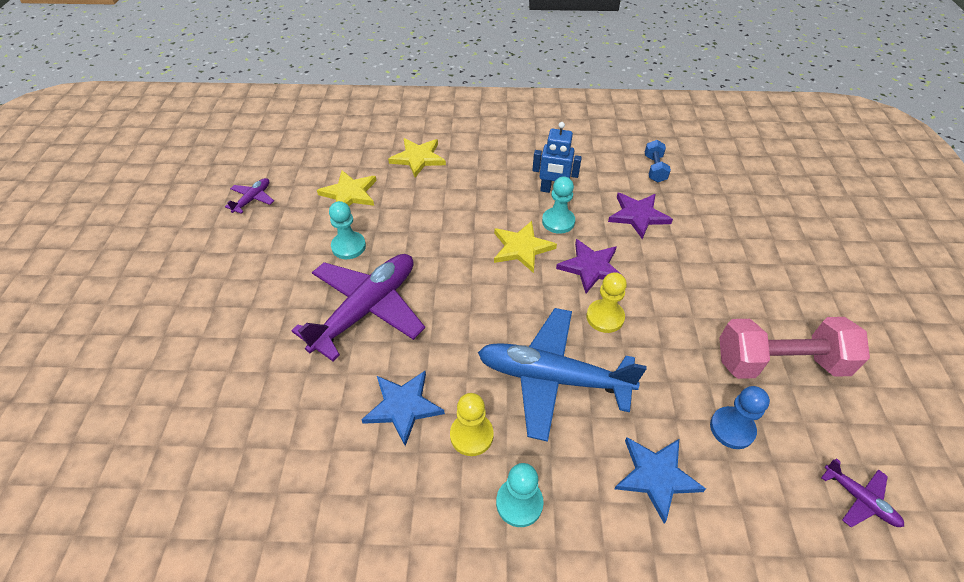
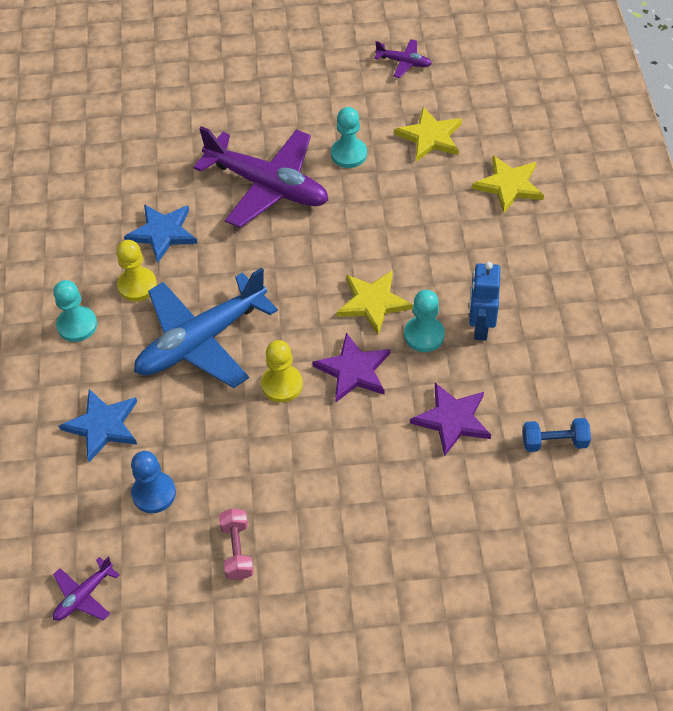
camera: 85 degrees right, 5 degrees up
blue plane [478,308,647,442] -> blue plane turned 135 degrees counterclockwise [134,267,278,388]
pink dumbbell [719,317,870,379] -> pink dumbbell [219,508,254,580], size x0.48

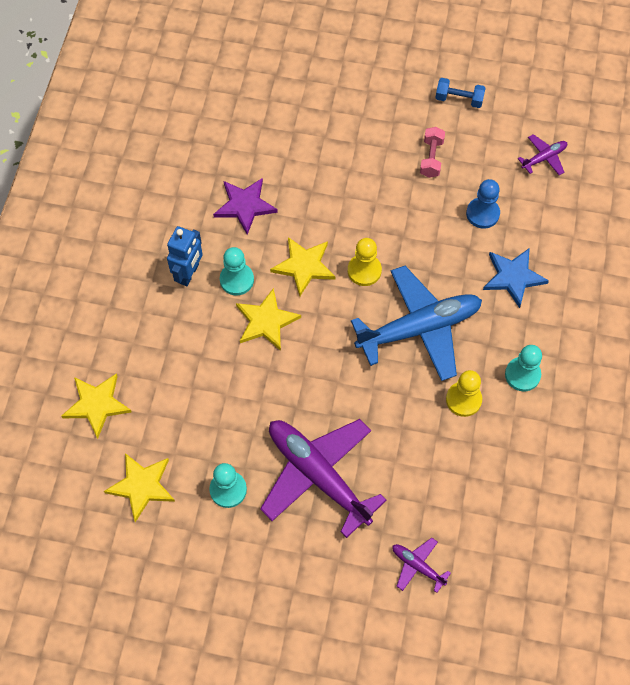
camera: 165 degrees left, 10 degrees up
blue star [124,204,198,263] -> none
purple star [312,333,390,402] -> yellow star [270,237,336,296]
purple plane [374,39,432,78] -> purple plane moved to [392,538,451,593]
blue dumbbell [523,418,591,452] -> blue dumbbell moved to [435,78,486,108]

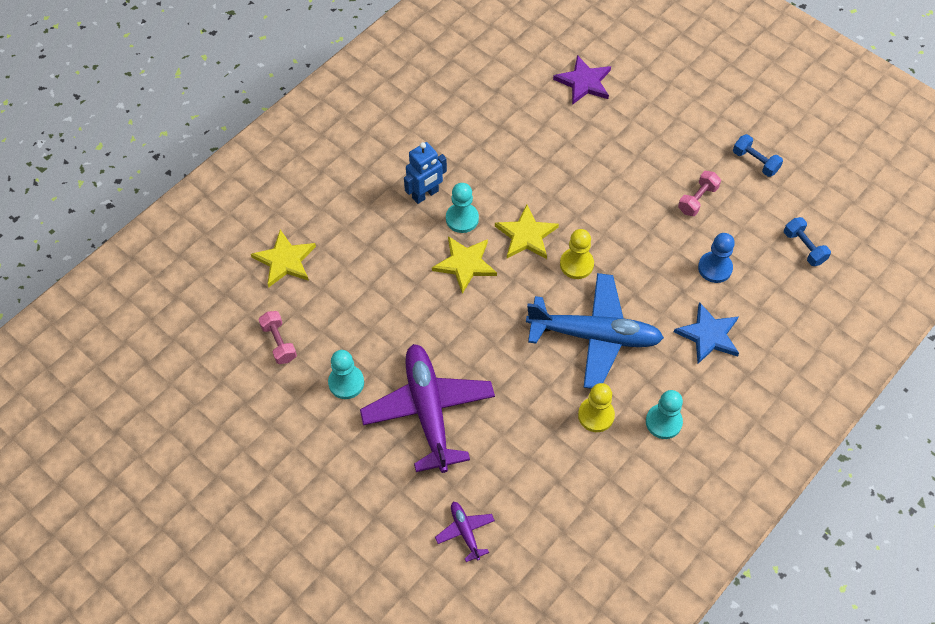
camera: 30 degrees right, 5 degrees down
yellow star [104,453,175,522] -> pink dumbbell [258,311,297,364]
purple star [213,178,278,235] -> purple star moved to [553,55,611,105]
purple plane [518,134,567,175] -> blue dumbbell [784,217,831,266]

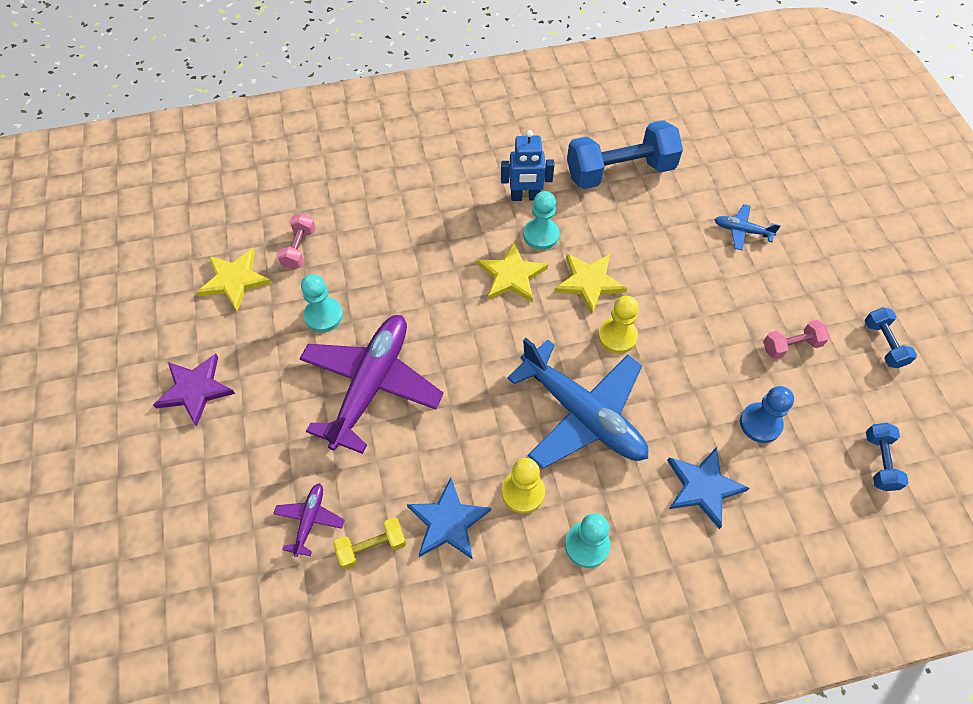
camera: 35 degrees right, 0 degrees up
yellow star [251,230,316,288] -> yellow star moved to [197,248,272,311]
purple star [553,55,611,105] -> purple star moved to [153,354,235,426]
none -> yellow dumbbell [334,518,406,569]
none -> blue star [407,477,491,560]
none -> blue dumbbell [567,120,683,189]
none -> blue plane [714,204,781,250]

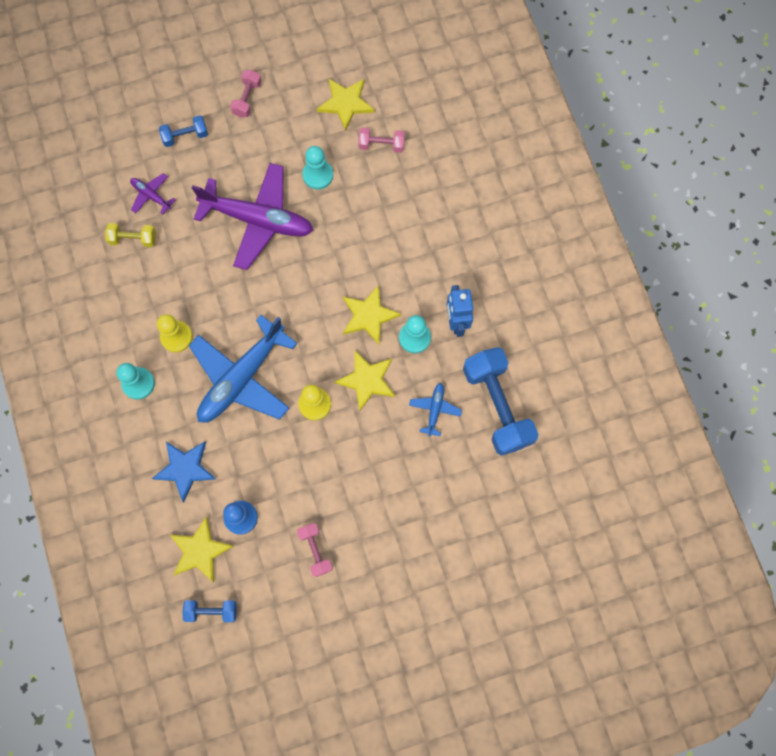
camera: 85 degrees right, 15 degrees up
purple star [153,354,235,426] -> pink dumbbell [230,70,262,117]
purple plane [273,483,345,557] -> purple plane turned 150 degrees counterclockwise [130,173,176,215]
yellow dumbbell [334,518,406,569] -> yellow dumbbell turned 60 degrees counterclockwise [105,223,156,247]
blue star [407,477,491,560] -> none
blue plane [714,204,781,250] -> blue plane moved to [409,383,462,437]
blue dumbbell [865,307,917,368] -> blue dumbbell moved to [159,115,208,147]
none -> yellow star [170,517,234,582]

